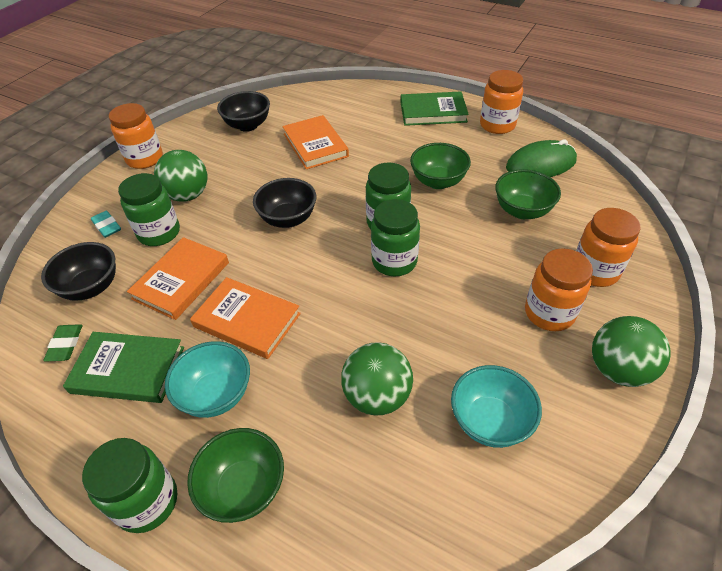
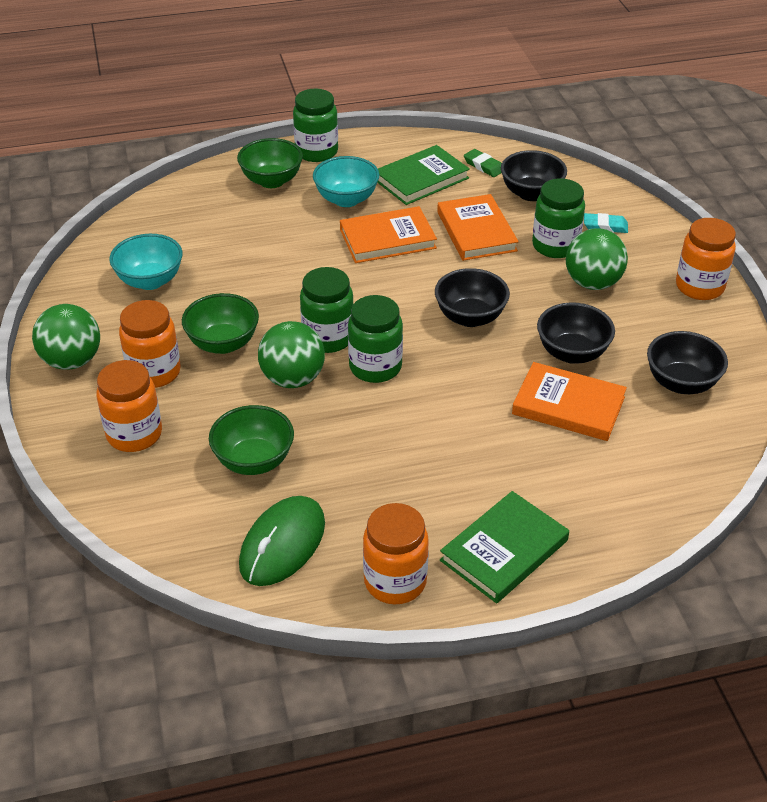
camera: 135 degrees right, 5 degrees down
green ball [341,342,413,416] -> green ball moved to [258,321,325,388]
green bowl [410,143,471,189] -> green bowl moved to [182,293,259,354]
none -> black bowl [537,302,615,364]

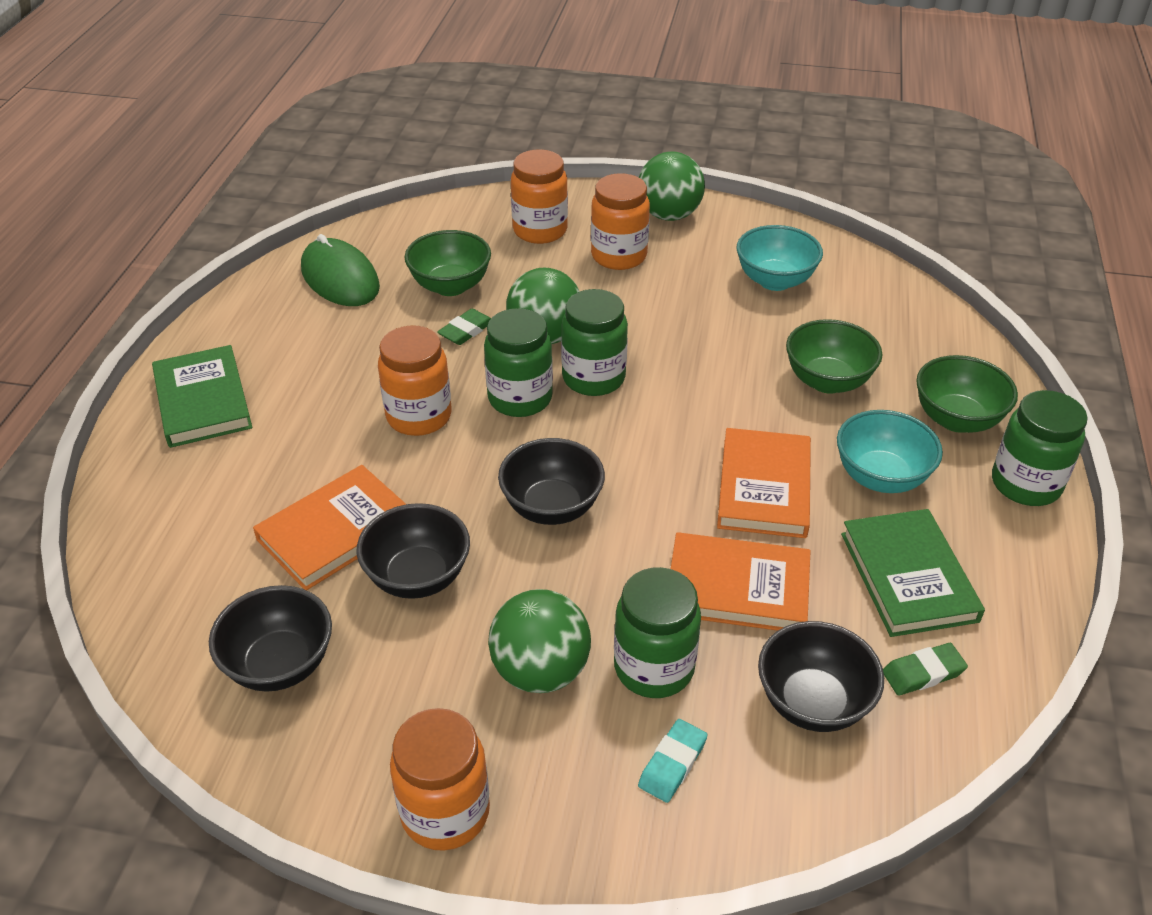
camera: 115 degrees right, 0 degrees up
green bowl [182,293,259,354] -> green bowl moved to [786,319,883,394]
orange jar [363,503,429,604] -> orange jar moved to [378,326,452,436]
none -> green eraser [437,309,491,345]

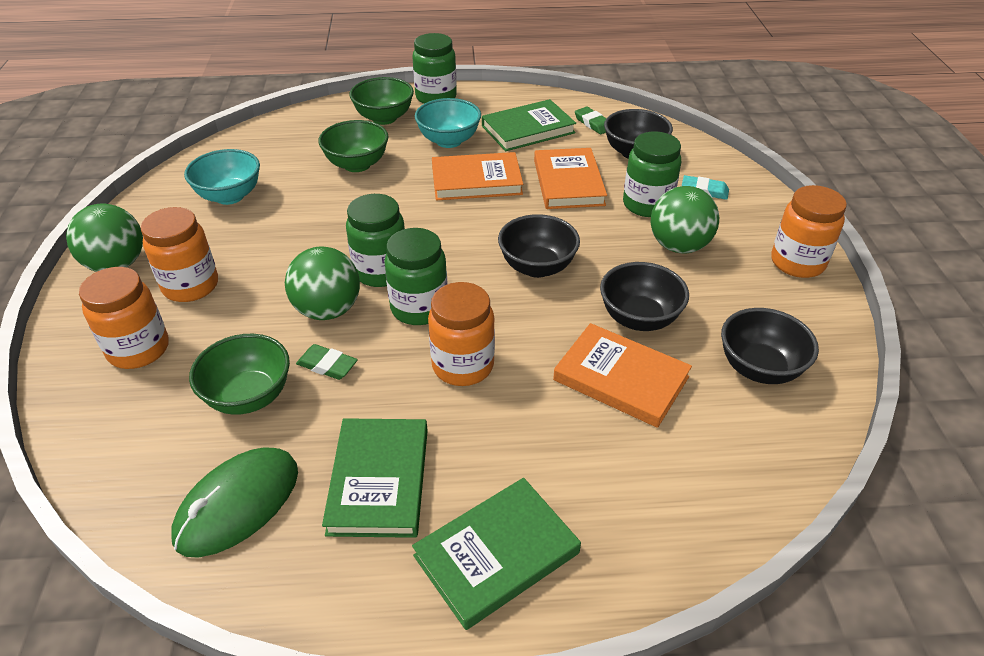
camera: 105 degrees left, 0 degrees up
none -> green book [322,418,428,538]

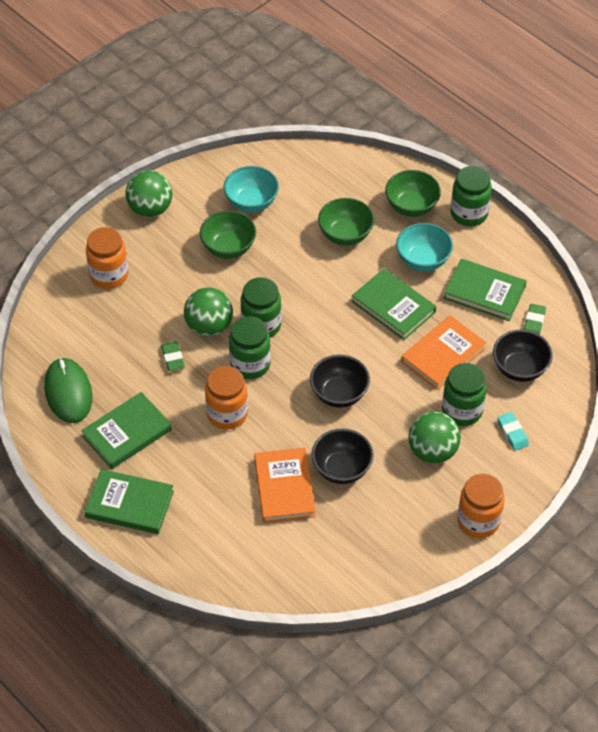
camera: 50 degrees right, 10 degrees up
orange jar [141,207,218,302] -> none
green mouse [171,447,298,558] -> green mouse turned 75 degrees clockwise [44,357,92,423]
green bowl [189,334,290,415] -> green bowl moved to [200,211,256,259]
orange book [432,152,523,201] -> green book [352,269,436,340]
black bowl [721,308,819,384] -> none

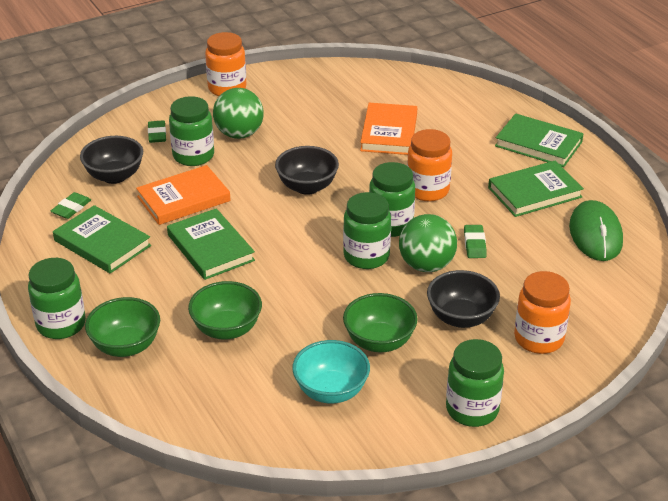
camera: 165 degrees left, 15 degrees down
green ball [125,170,172,217] -> green jar [446,339,504,427]
black bowl [311,428,374,484] -> black bowl moved to [427,270,500,328]
turquoise bowl [396,223,453,272] -> none
turquoise eraser [497,412,529,451] -> green eraser [148,120,166,143]

